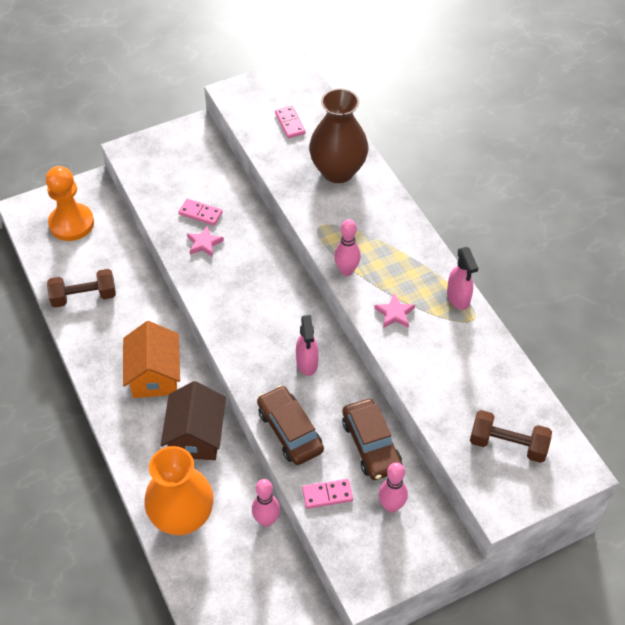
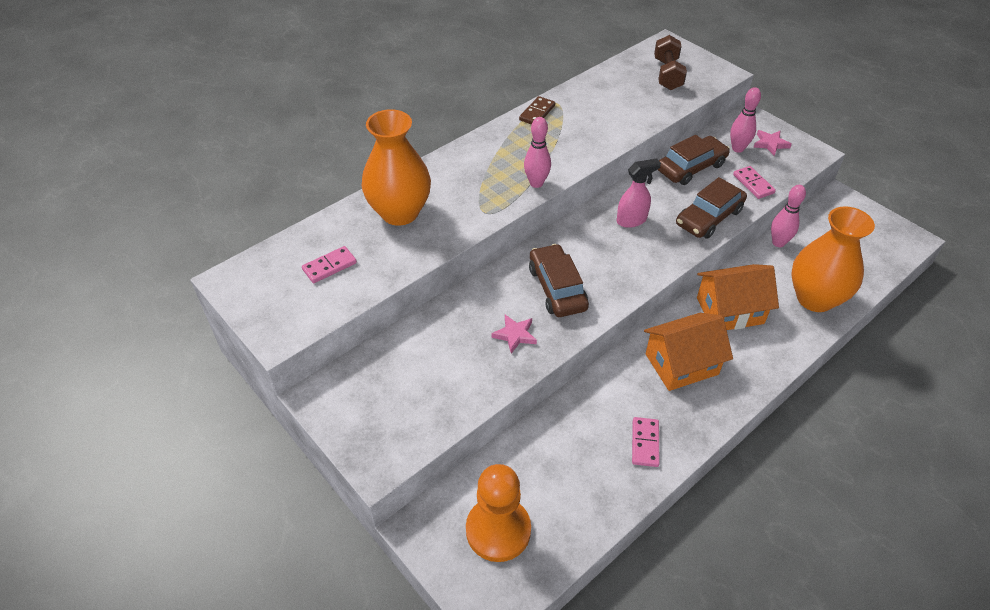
camera: 105 degrees left, 5 degrees down
brown dumbbell [47,269,116,308] -> none
brown house [161,381,226,460] -> orange house [697,264,779,330]
pink domino [179,198,223,226] -> pink domino moved to [632,417,660,467]
brown vase [309,88,368,183] -> orange vase [362,109,431,226]
pink star [374,294,415,328] -> pink star moved to [754,130,792,156]
pink spray bottle [447,247,478,310] -> brown domino [519,96,555,125]
none -> brown car [529,244,589,317]

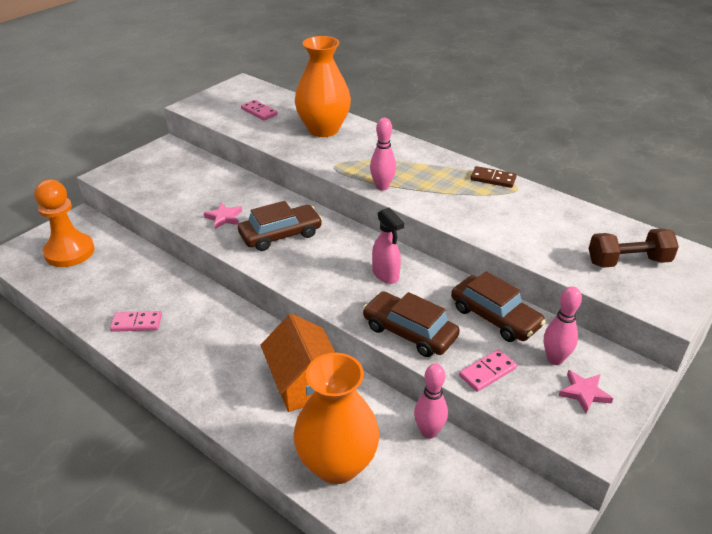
camera: 80 degrees right, 10 degrees down
orange house [644,313,733,391] -> none

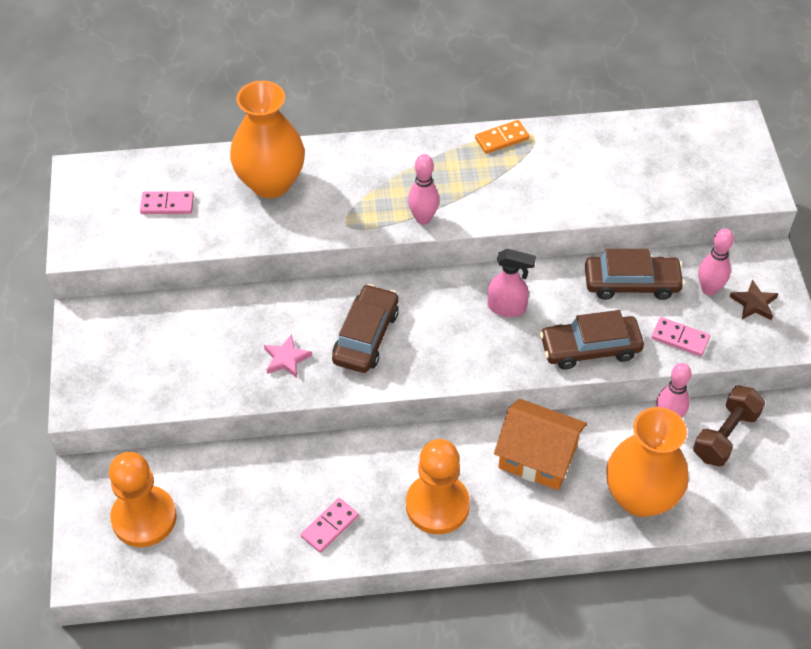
camera: 45 degrees left, 15 degrees up
pink domino [459,349,517,392] -> pink domino turned 75 degrees counterclockwise [652,317,710,356]
brown domino [470,166,517,188] -> orange domino [475,120,529,154]
pink star [558,370,613,414] -> brown star [729,279,779,320]
brown dumbbell [589,228,679,268] -> brown dumbbell moved to [693,386,765,467]
none -> orange pawn [406,439,470,534]

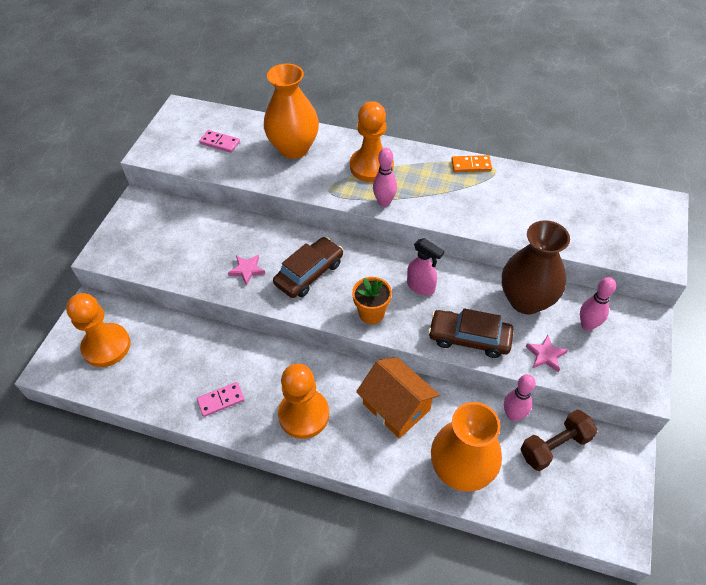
camera: 25 degrees right, 0 degrees up
brown car [585,249,685,300] -> brown vase [502,220,570,314]
pink domino [652,317,710,356] -> pink star [526,335,568,372]
brown star [729,279,779,320] -> none
none -> orange pawn [350,101,394,182]
none -> orange flower pot [352,277,392,324]

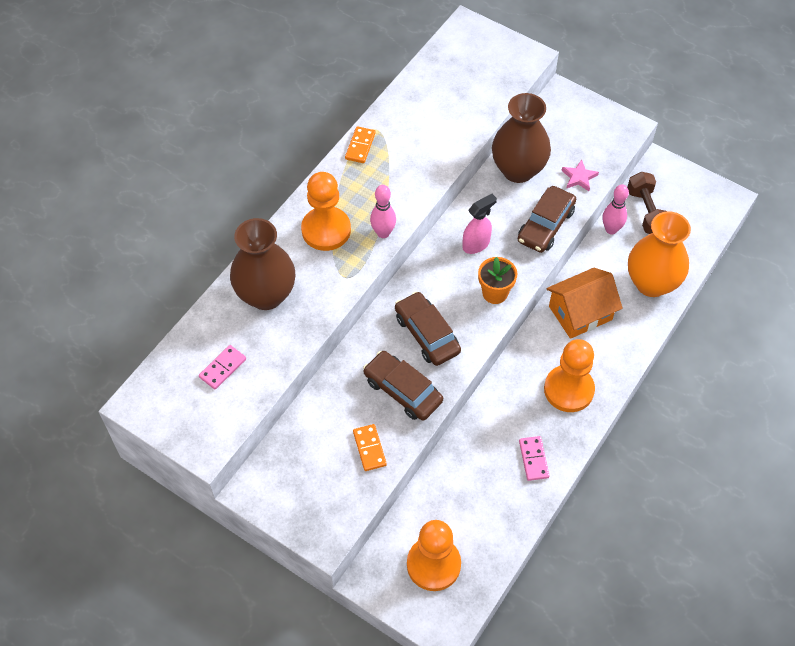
camera: 75 degrees left, 5 degrees up
pink star [228,254,265,286] -> brown car [363,351,443,421]
orange vase [264,63,319,159] -> brown vase [230,218,295,310]
pink bowling pin [580,277,616,331] -> none
none -> orange domino [353,424,387,471]

